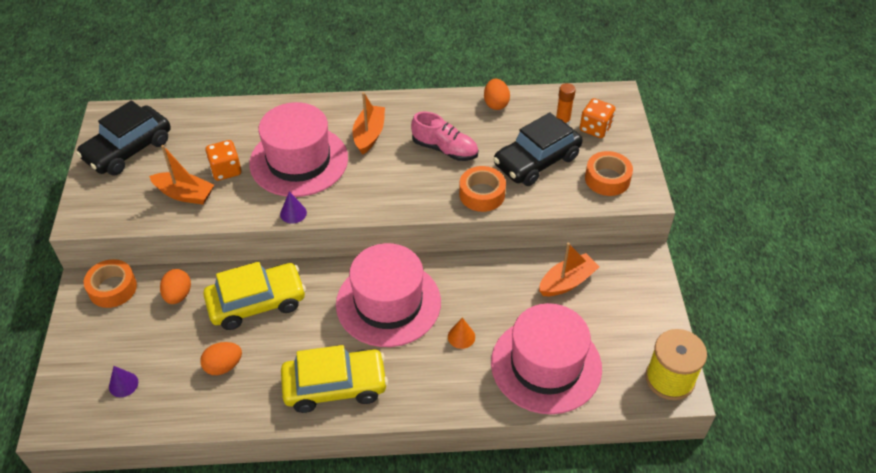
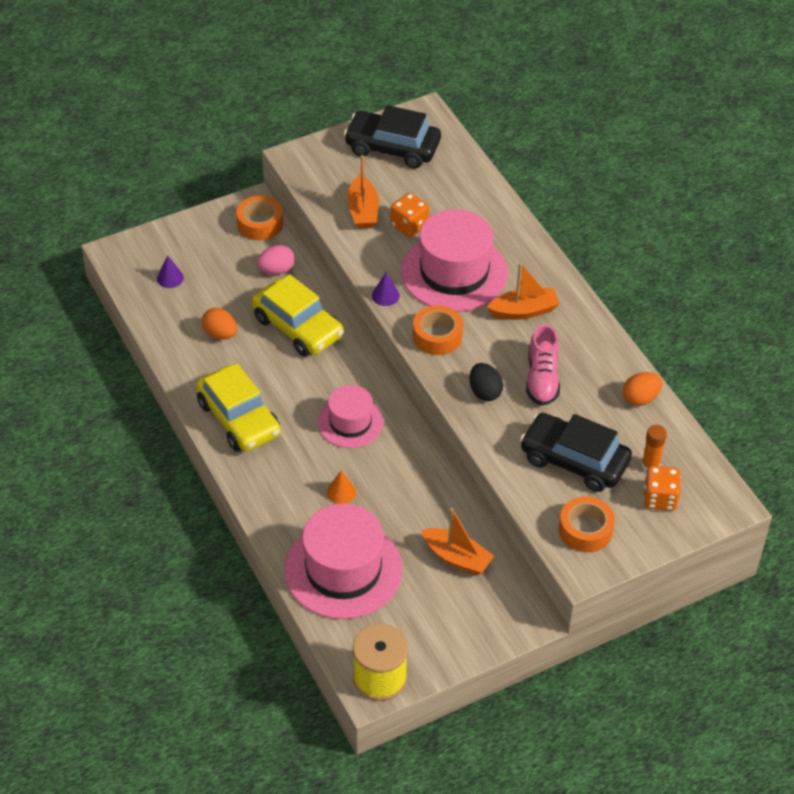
camera: 65 degrees right, 0 degrees up
orange egg [160,269,191,304] -> pink egg [257,245,295,274]
pink hat [336,243,441,347] -> pink hat [318,385,383,448], size x0.59
orange tape [459,166,506,212] -> orange tape moved to [413,305,463,355]
none -> black egg [470,363,503,401]

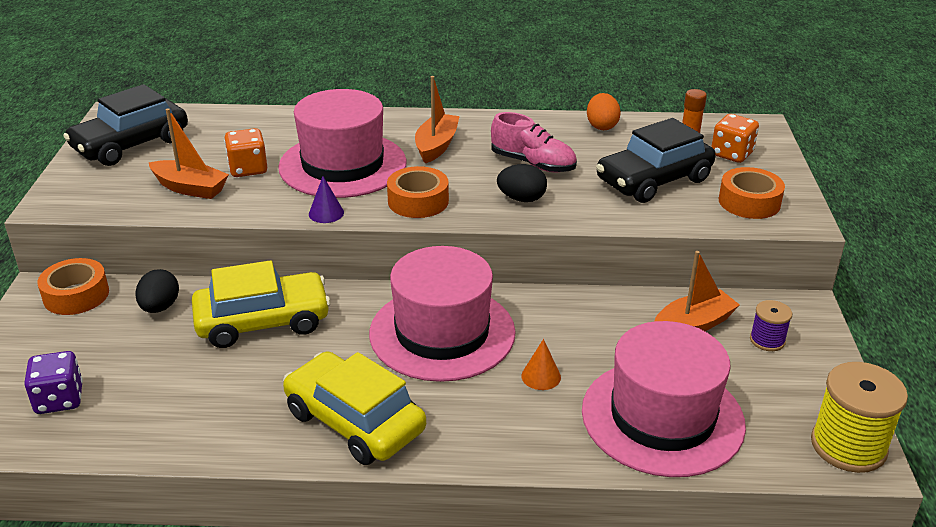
camera: 60 degrees left, 15 degrees down
purple cone [157,255,184,288] -> purple dice [24,351,83,414]
yellow car [196,363,281,452] -> yellow car turned 135 degrees counterclockwise [283,351,426,465]
orange egg [202,308,237,339] -> none
pink egg [257,245,295,274] -> black egg [136,269,179,313]
pink hat [318,385,383,448] -> pink hat [369,246,516,382], size x1.69
none -> purple spool [750,300,792,351]

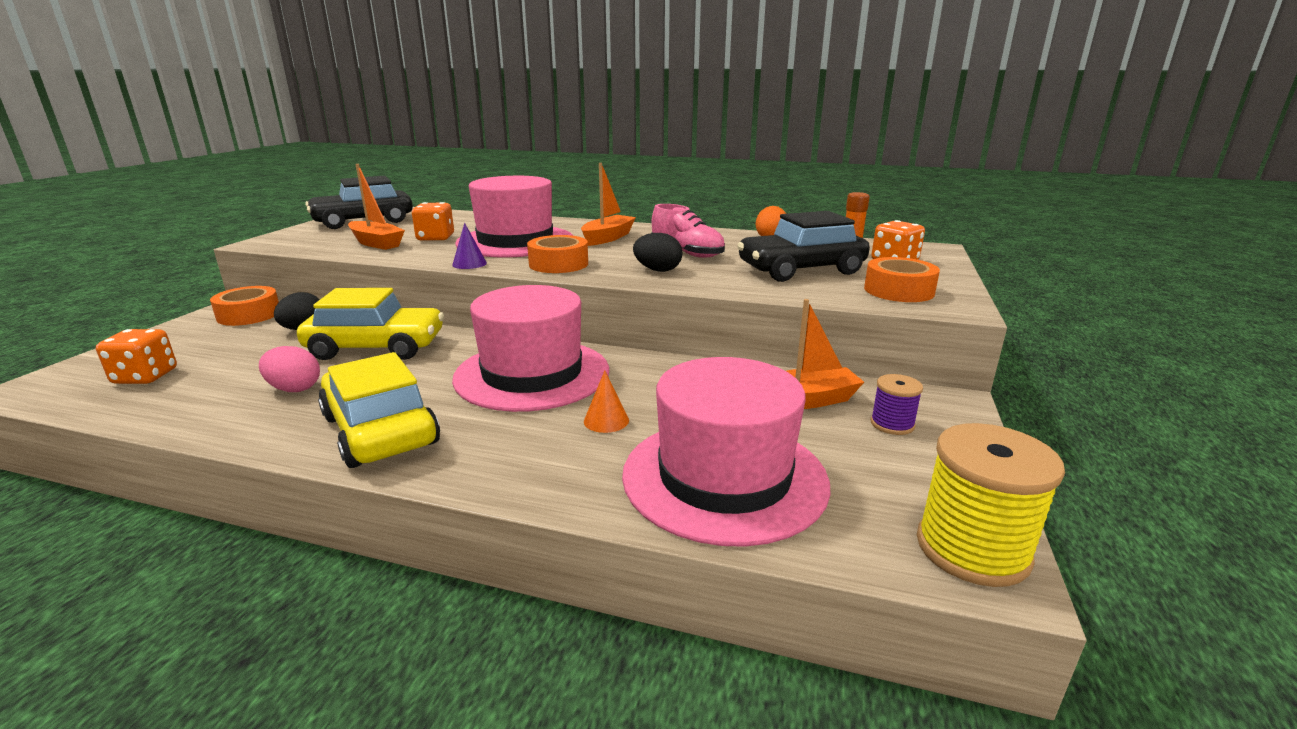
camera: 15 degrees right, 10 degrees down
purple dice [24,351,83,414] -> orange dice [96,329,177,384]
none -> pink egg [259,346,320,392]

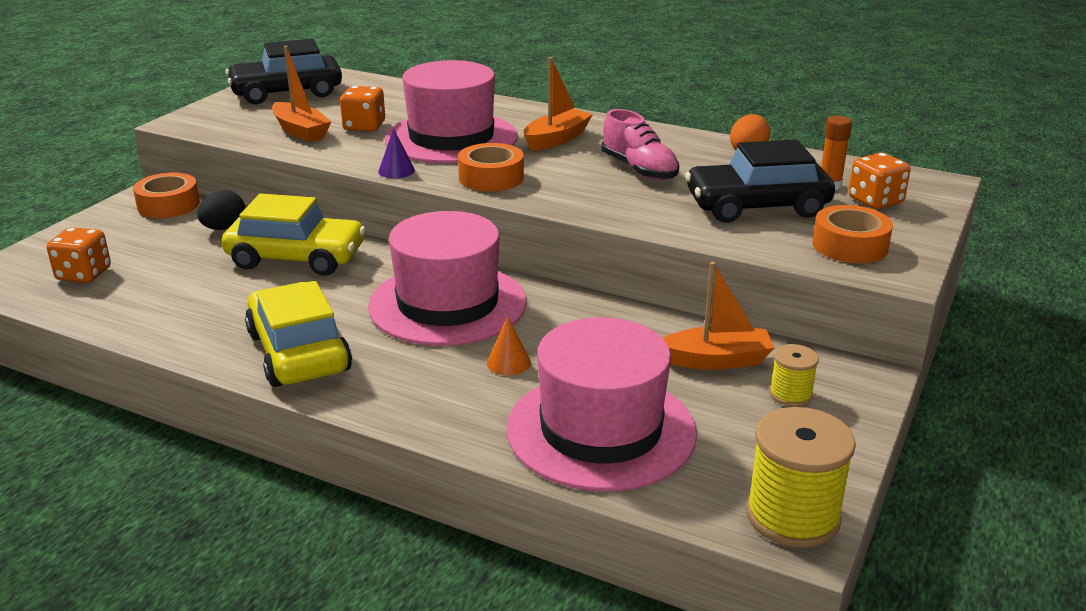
camera: 10 degrees right, 5 degrees up
pink egg [259,346,320,392] -> none
black egg [633,233,682,272] -> none
purple spool [871,374,923,435] -> yellow spool [770,344,819,407]

